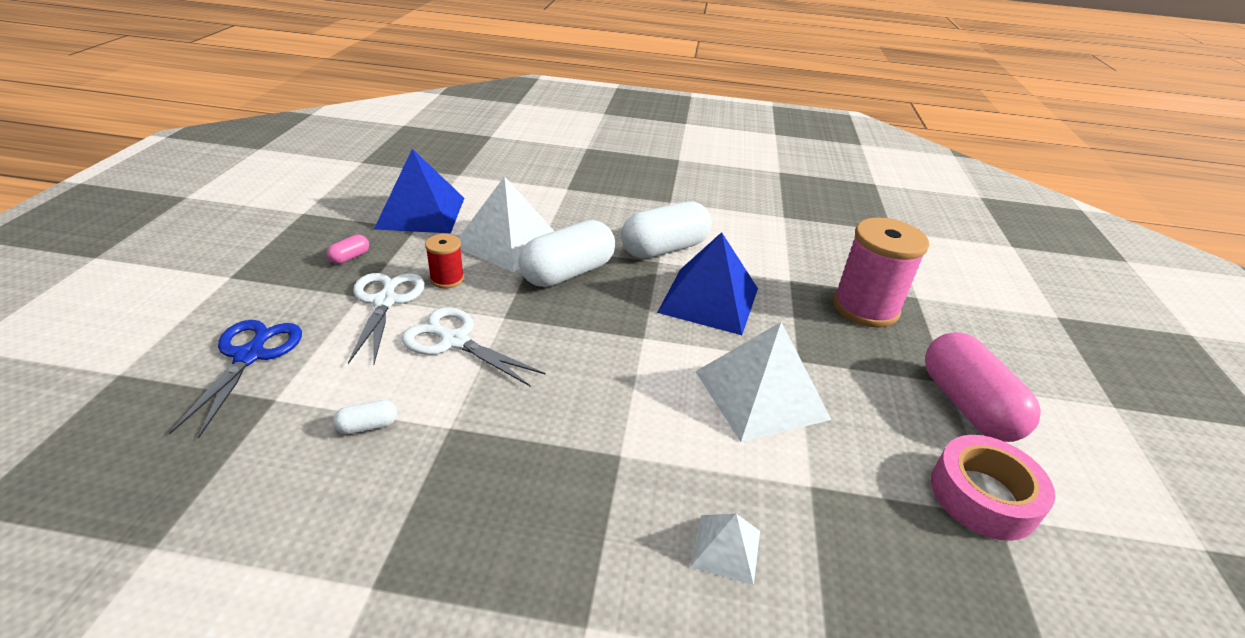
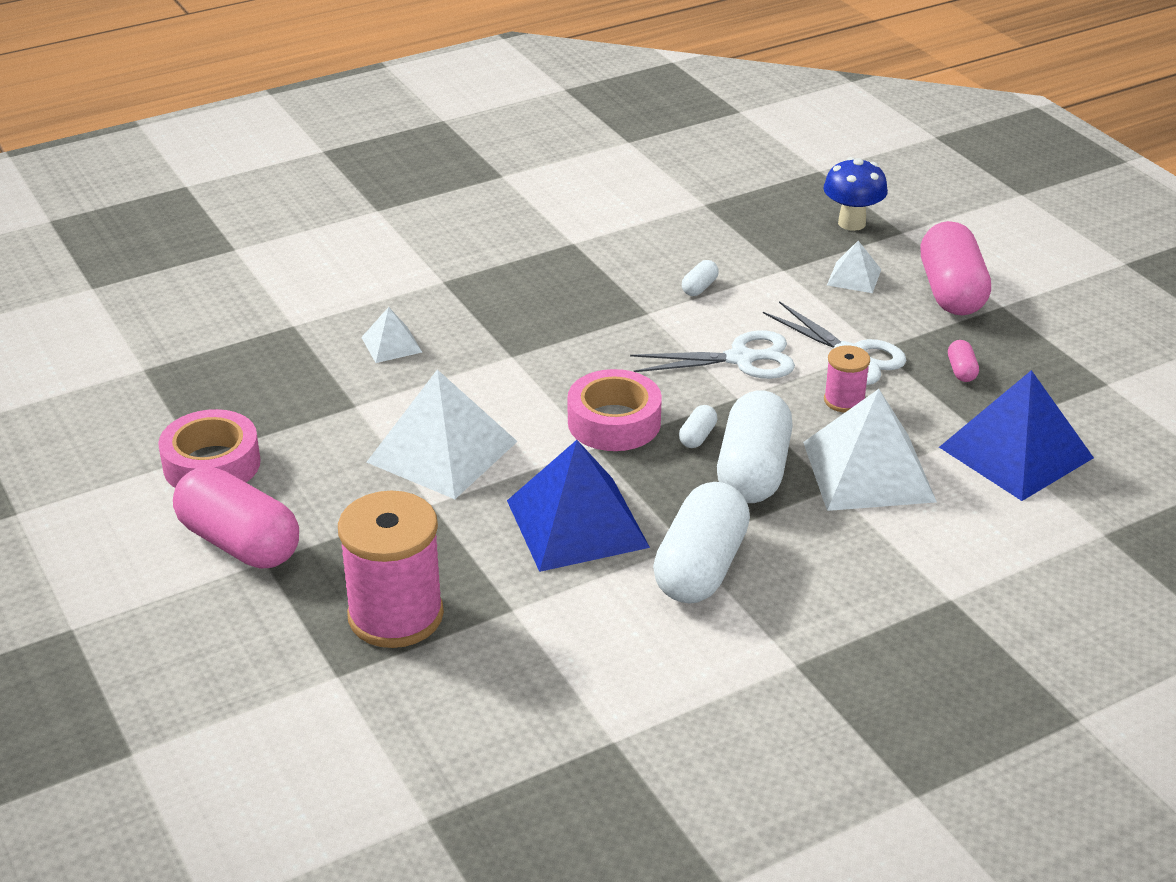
camera: 145 degrees right, 0 degrees up
blue scissors [169,320,302,439] -> white pyramid [827,241,881,293]
red spool [425,234,464,288] -> pink spool [824,345,870,413]
none -> pink tape [567,369,662,451]
none -> white capsule [679,405,717,448]
none -> blue mushroom [823,157,888,231]
none -> pink capsule [920,221,991,315]

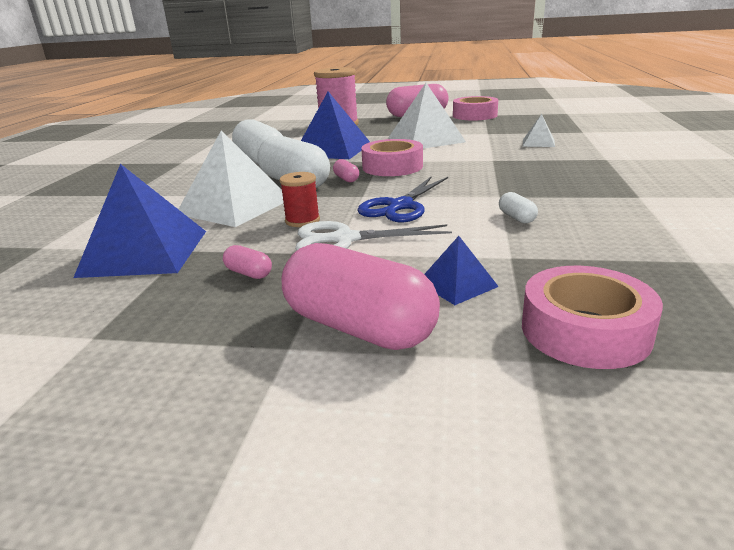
camera: 130 degrees right, 10 degrees down
white scissors [630,330,795,379] -> blue scissors [357,177,448,222]
white capsule [679,405,717,448] -> pink capsule [333,159,359,182]
blue mushroom [823,157,888,231] -> pink tape [522,266,663,369]
pink spool [824,345,870,413] -> red spool [279,172,320,227]
white pyramid [827,241,881,293] -> blue pyramid [424,236,499,305]

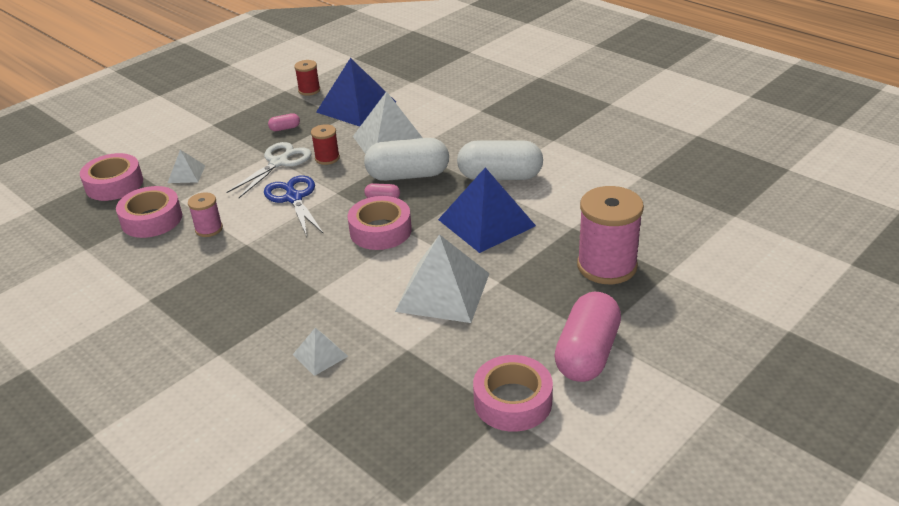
camera: 125 degrees right, 10 degrees up
pink capsule [282,243,440,350] -> none
blue pyramid [424,236,499,305] -> white pyramid [168,150,205,183]
white capsule [499,192,538,223] -> pink spool [188,192,223,237]
none -> pink tape [116,186,182,238]
none -> red spool [294,60,320,96]

